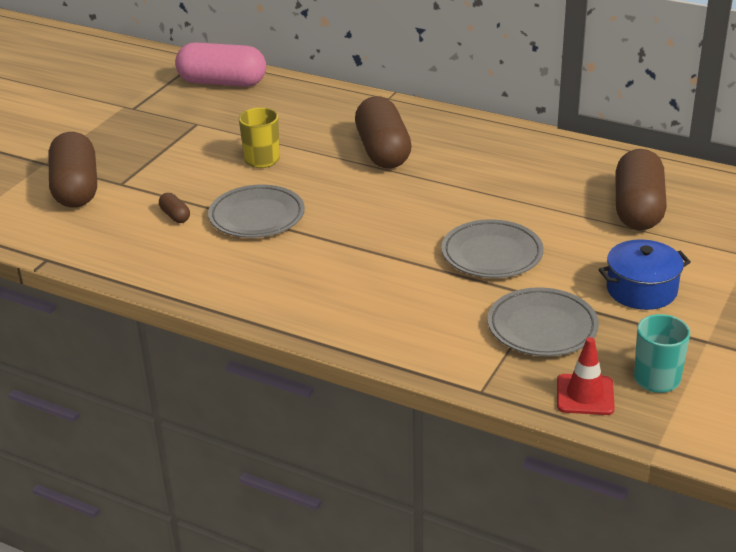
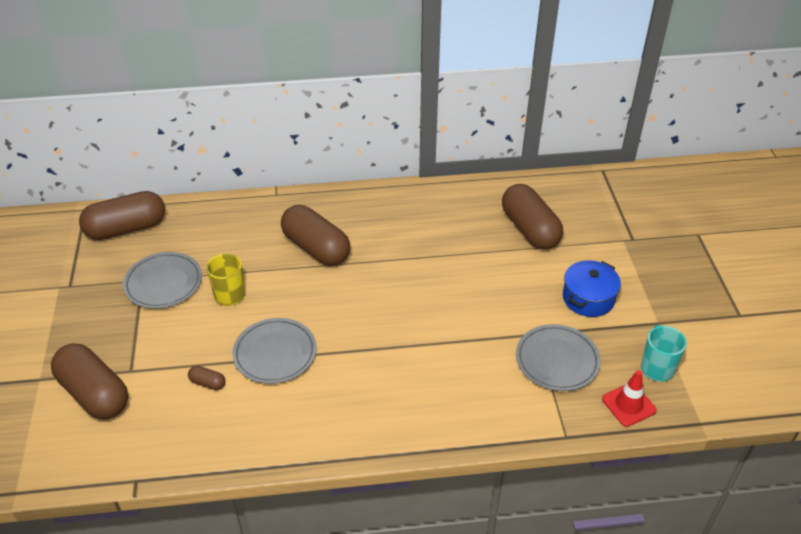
camera: 35 degrees left, 10 degrees up
pink capsule [175,42,266,87] -> brown capsule [79,191,165,240]
grey plate [441,219,544,278] -> grey plate moved to [123,252,202,309]

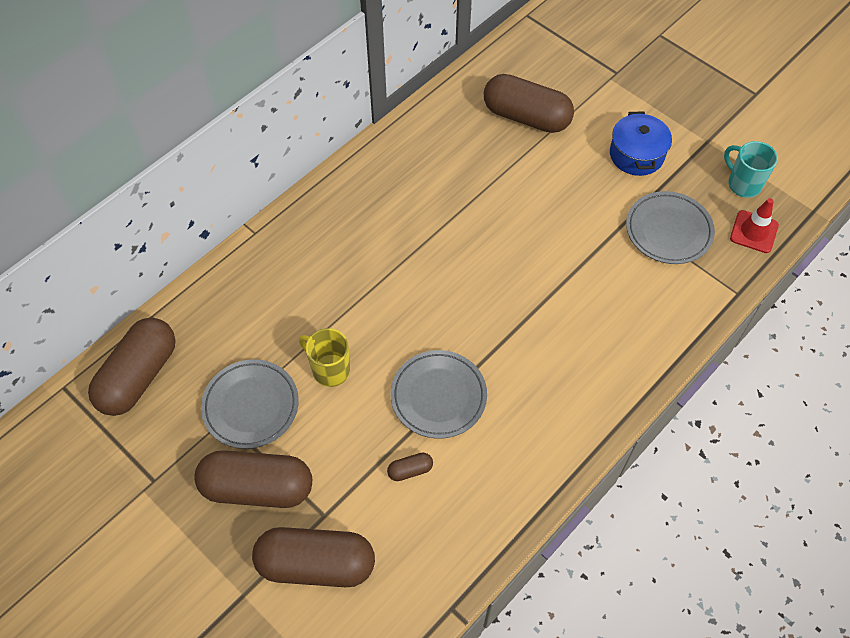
camera: 40 degrees left, 15 degrees up
brown capsule [281,205,350,266] -> brown capsule moved to [194,450,312,508]

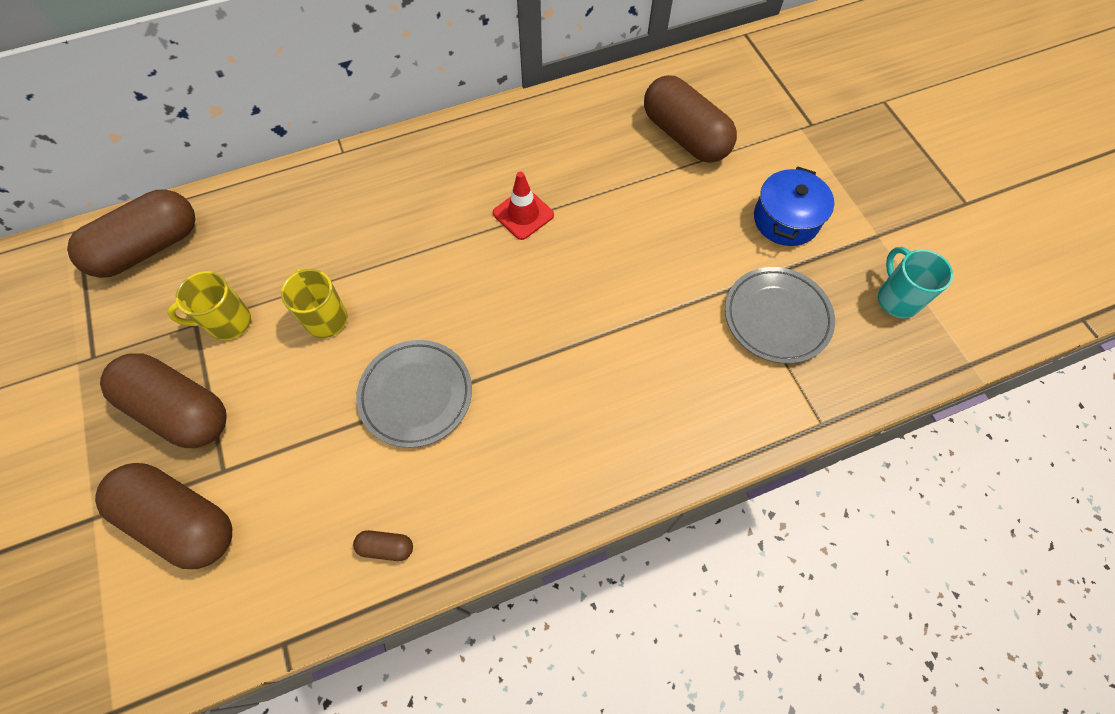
camera: 25 degrees right, 5 degrees up
grey plate [201,359,299,449] -> yellow mug [168,271,251,340]
brown capsule [387,453,433,481] -> brown capsule moved to [353,530,413,561]
red traffic cone [730,198,779,253] -> red traffic cone moved to [493,171,554,240]

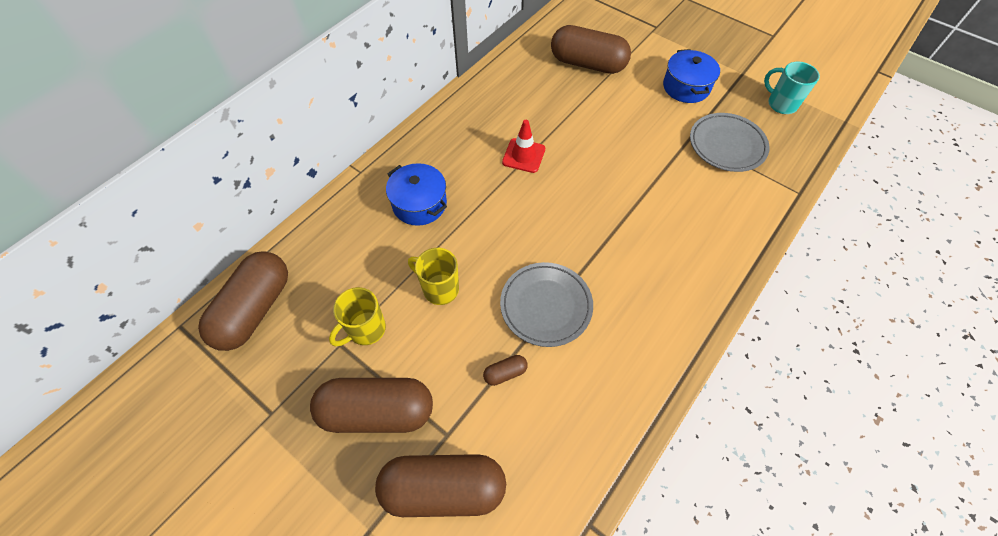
camera: 30 degrees left, 5 degrees down
brown capsule [353,530,413,561] -> brown capsule moved to [483,355,528,386]
none -> blue pot [386,163,447,226]

